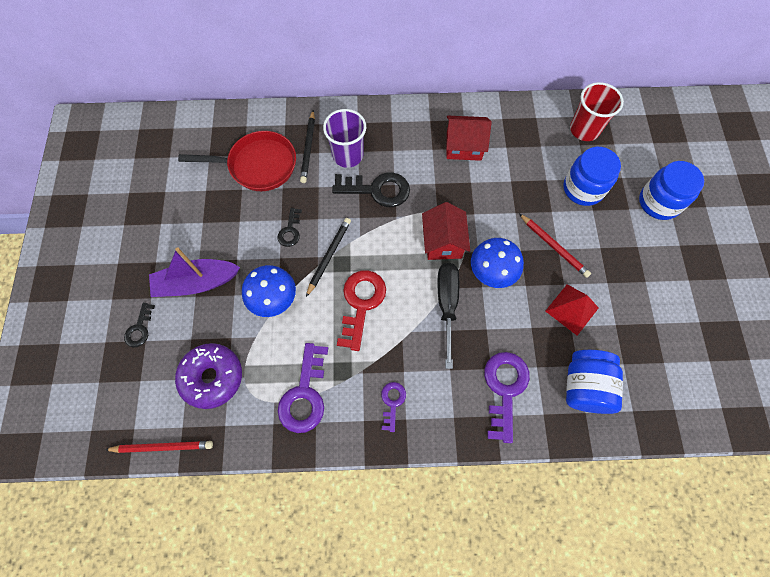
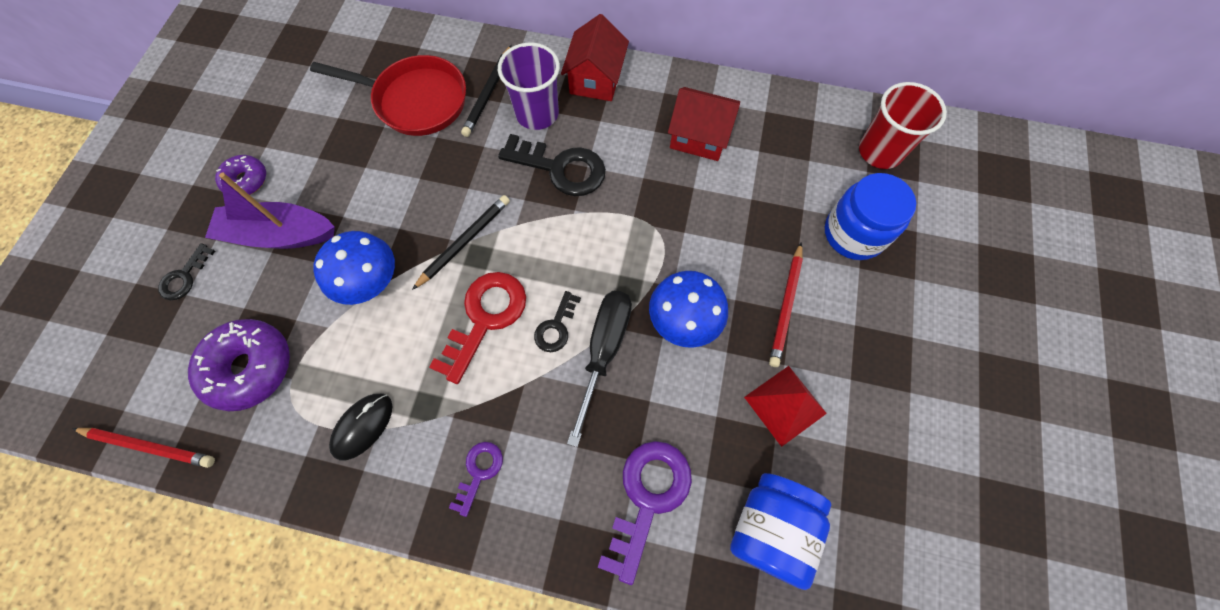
camera: 15 degrees right, 0 degrees up
black key [277,208,302,247] -> black key moved to [534,291,581,352]
purple key [278,343,328,433] -> black mouse [329,394,392,460]
red house [422,202,470,260] -> red house moved to [561,14,629,101]
red pencil [519,213,591,278] -> red pencil turned 45 degrees clockwise [769,242,803,367]
blue jar [639,161,704,220] -> none
none -> purple donut [215,155,266,195]

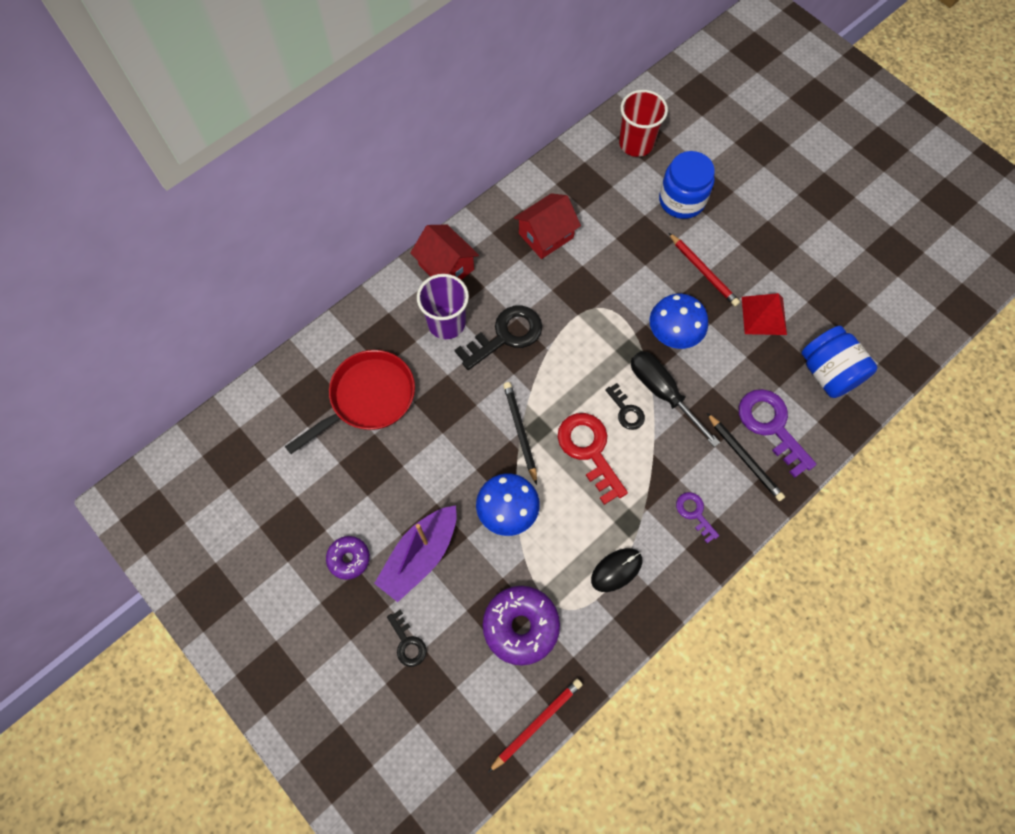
camera: 55 degrees left, 0 degrees up
black mouse [329,394,392,460] -> black mouse turned 75 degrees clockwise [591,548,642,592]
black pencil [461,45,512,137] -> black pencil moved to [707,413,785,501]

